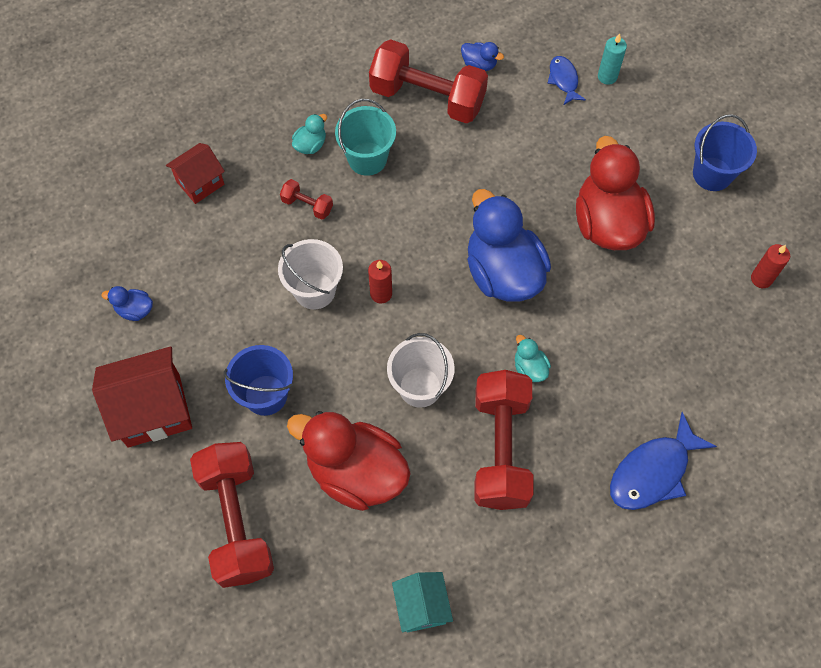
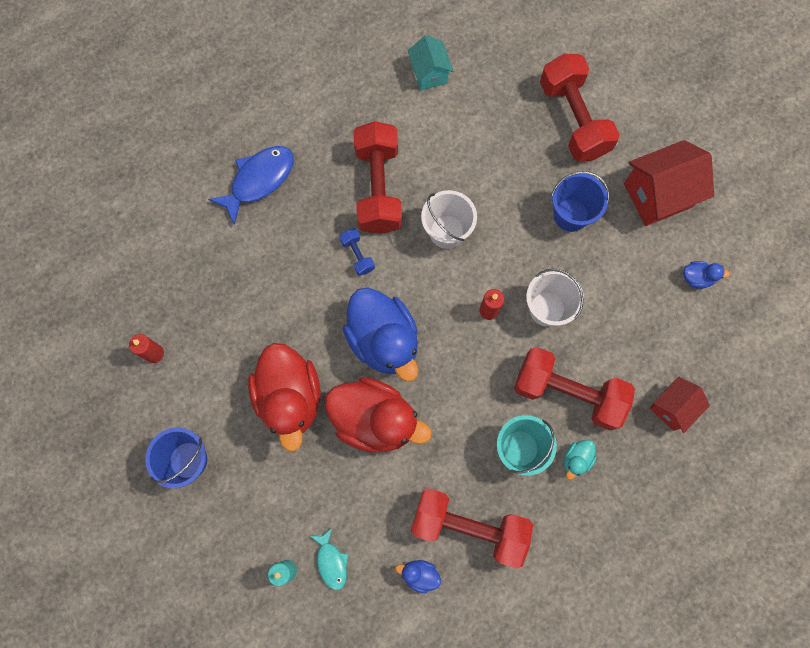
camera: 175 degrees right, 10 degrees up
red dumbbell [280,179,333,220] -> red dumbbell [514,347,635,430], size x2.30
red duck [287,411,411,511] -> red duck moved to [324,377,431,453]
turquoise duck [515,335,551,382] -> blue dumbbell [340,228,375,276]
blue fish [547,56,586,105] -> turquoise fish [310,528,349,590]

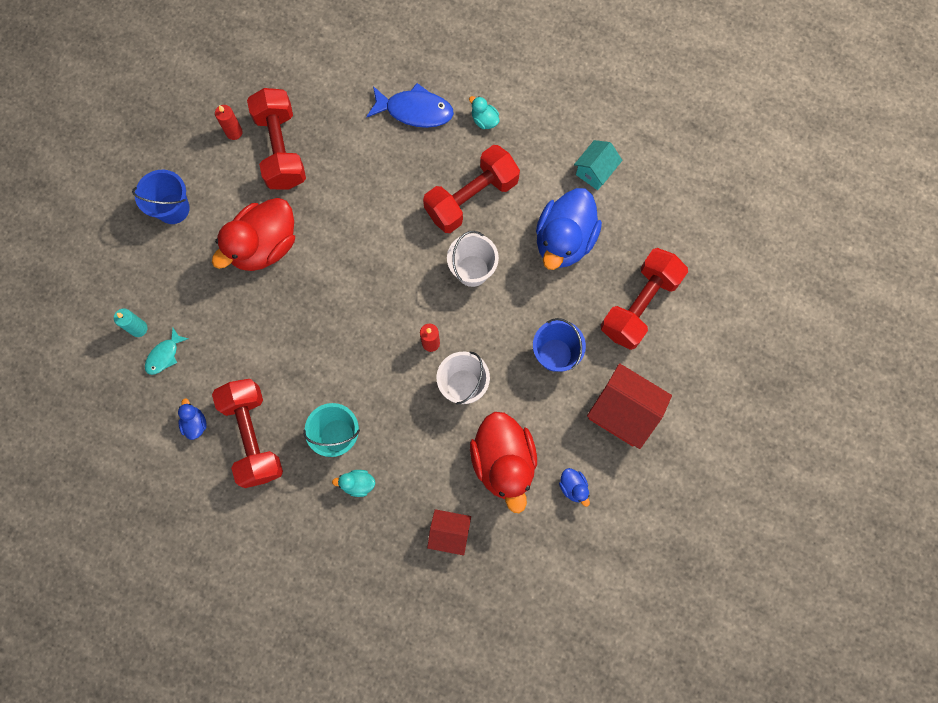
camera: 55 degrees right, 0 degrees up
red duck [324,377,431,453] -> red duck moved to [470,412,537,513]
blue dumbbell [340,228,375,276] -> none
blue duck [343,287,418,382] -> blue duck moved to [536,188,602,270]
red dumbbell [514,347,635,430] -> red dumbbell moved to [247,88,306,190]
none -> turquoise duck [469,96,500,129]

